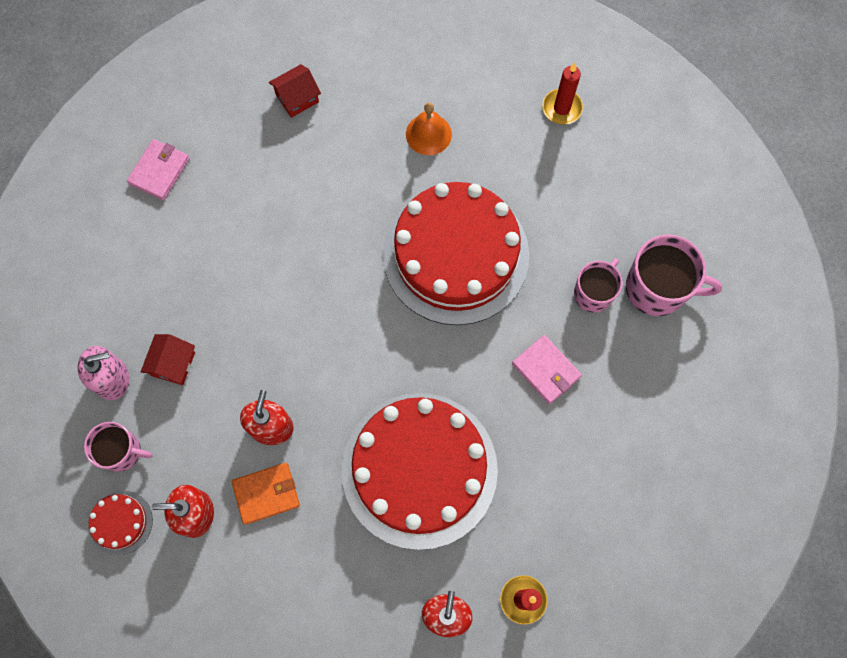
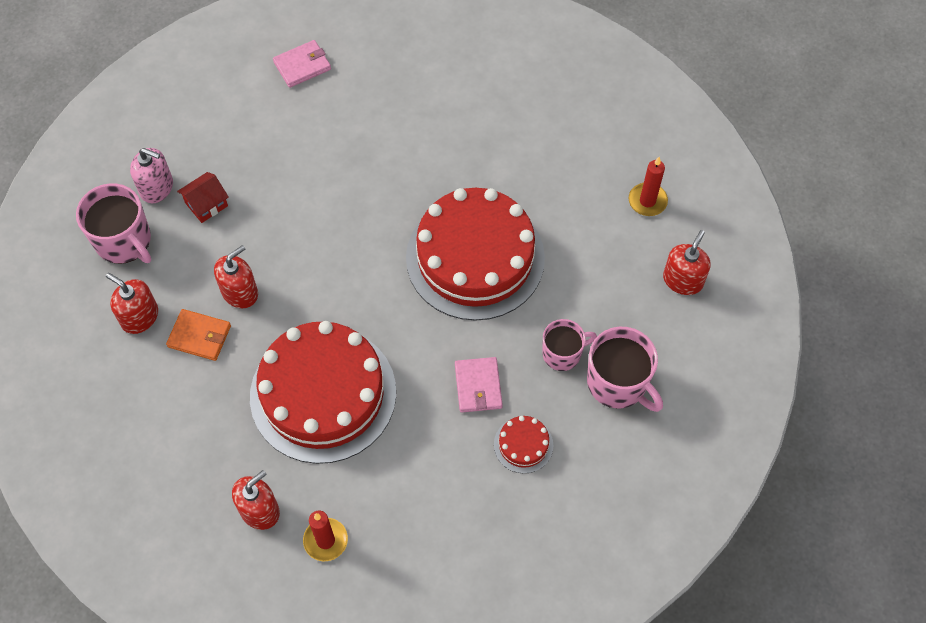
camera: 35 degrees right, 10 degrees down
pink mug [84,422,153,472] -> pink mug [76,183,151,264], size x1.56
red cake [89,491,153,555] -> red cake moved to [494,416,553,473]
red house [269,64,321,118] -> none
orange bell [406,102,452,155] -> none
none -> red soap dispenser [663,230,711,295]

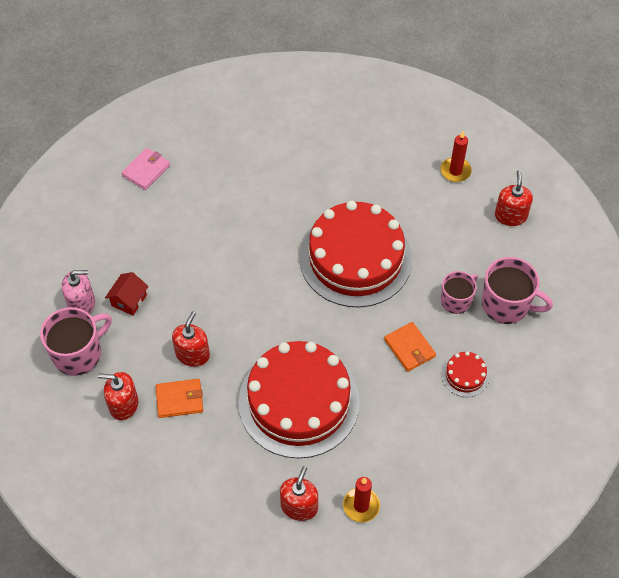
camera: 25 degrees left, 5 degrees down
pink mug [76,183,151,264] -> pink mug turned 60 degrees counterclockwise [40,307,112,376]
pink wallet [455,357,503,412] -> orange wallet [384,322,436,372]

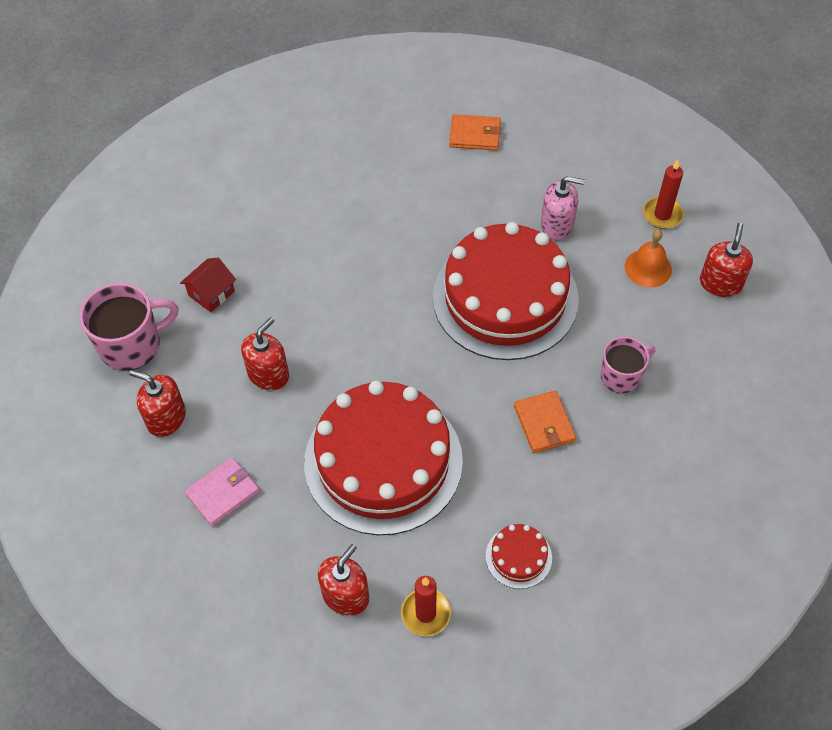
camera: 15 degrees right, 0 degrees up
pink soap dispenser [62,270,95,314] -> pink soap dispenser moved to [541,176,585,240]
pink wallet [121,148,170,190] -> pink wallet moved to [184,457,260,526]
orange wallet [156,379,203,418] -> orange wallet moved to [449,114,501,151]
red cake [441,351,489,397] -> red cake moved to [485,524,552,589]
pink mug [482,257,553,324] -> none
none -> orange bell [625,229,672,288]

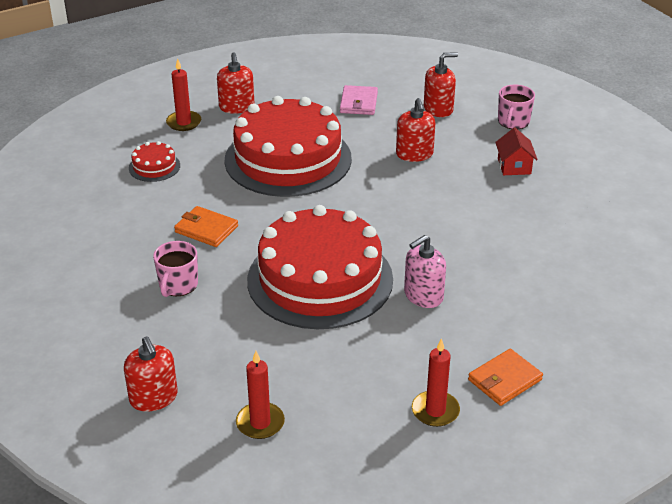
camera: 135 degrees right, 20 degrees down
pink mug [80,283,178,371] -> pink mug [498,85,535,129], size x0.64
pink soap dispenser [541,176,585,240] -> pink soap dispenser moved to [404,235,446,308]
orange bell [625,229,672,288] -> none
none -> red candle [412,338,460,427]

